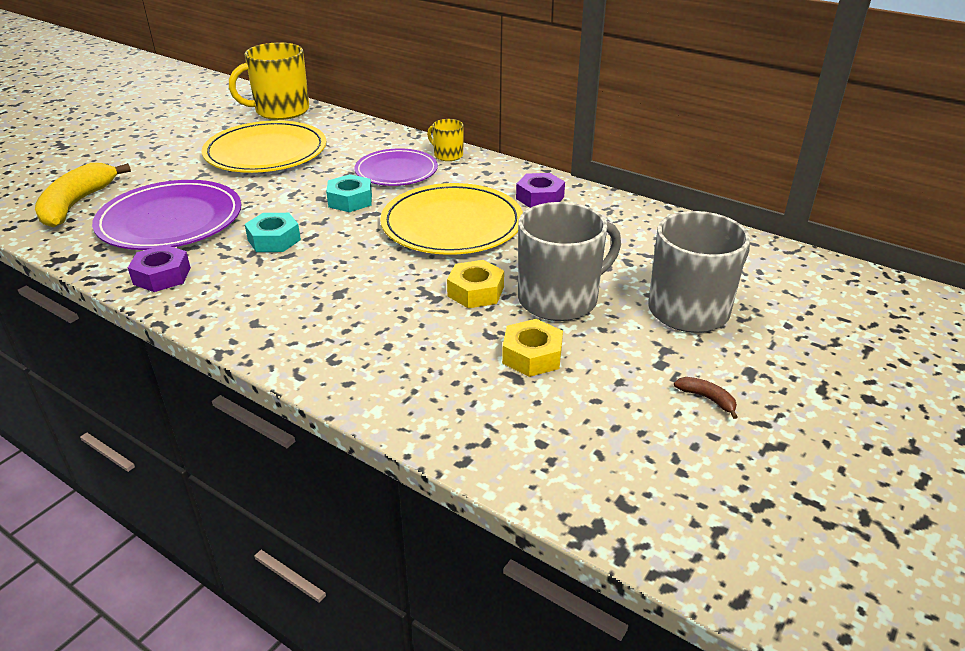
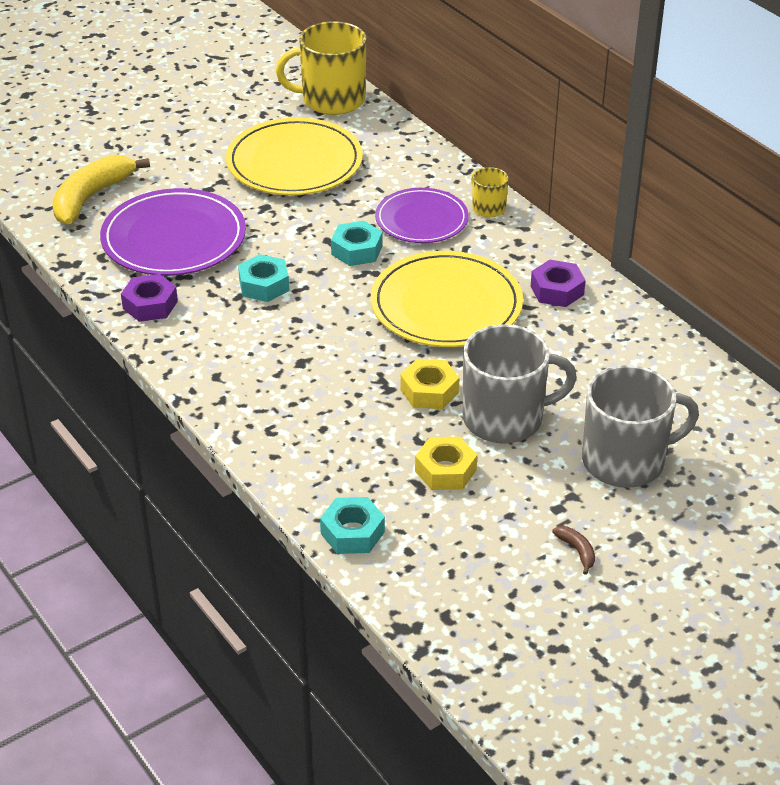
camera: 20 degrees right, 5 degrees up
none -> turquoise nut [320,497,385,554]

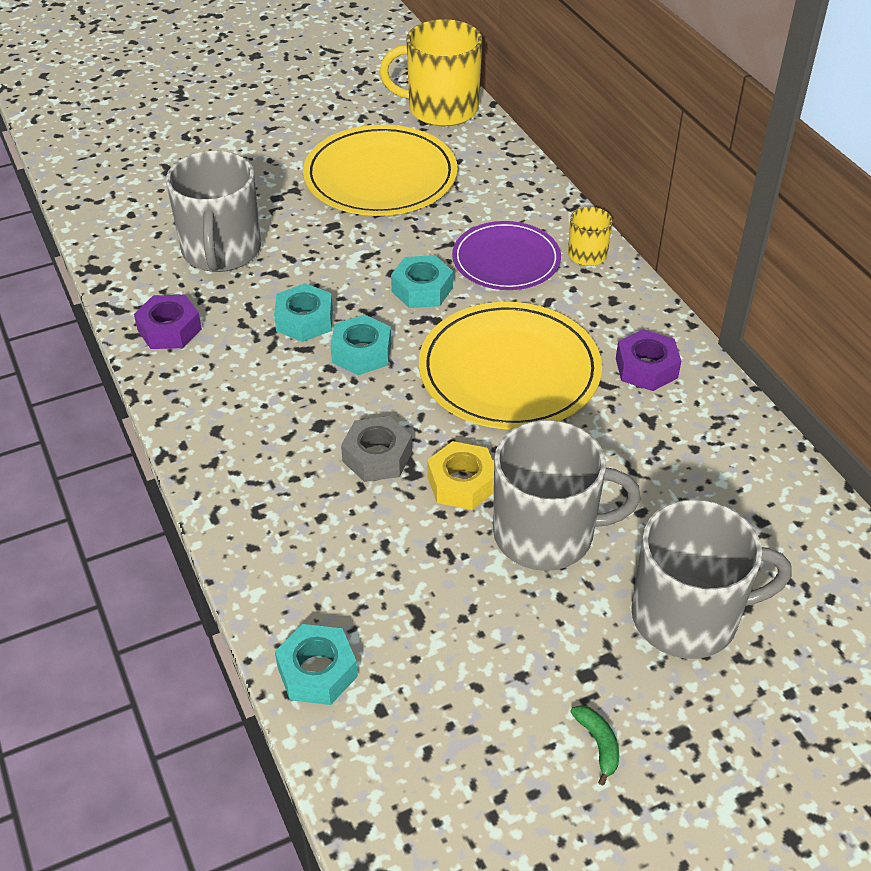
camera: 10 degrees right, 5 degrees up
yellow banana [52,155,150,225] -> none
purple plate [100,188,246,276] -> grey mug [166,151,261,272]
yellow nut [415,437,477,490] -> none
brown banana [552,526,595,575] -> green banana [570,705,619,786]
none -> turquoise nut [331,314,391,375]
none -> grey nut [341,416,412,482]

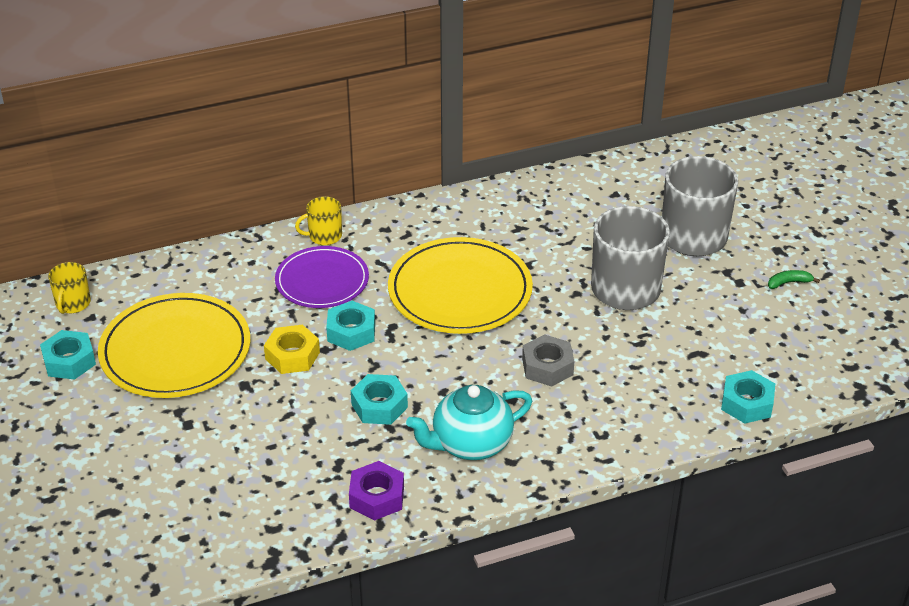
camera: 85 degrees left, 5 degrees down
grey mug [166,151,261,272] -> none
turquoise nut [331,314,391,375] -> turquoise nut moved to [40,330,96,380]
yellow mug [380,19,482,126] -> yellow mug [48,262,91,314], size x0.49
yellow nut [427,441,494,510] -> yellow nut moved to [264,325,320,374]
purple nut [616,329,681,391] -> none
none -> turquoise teapot [406,385,532,460]

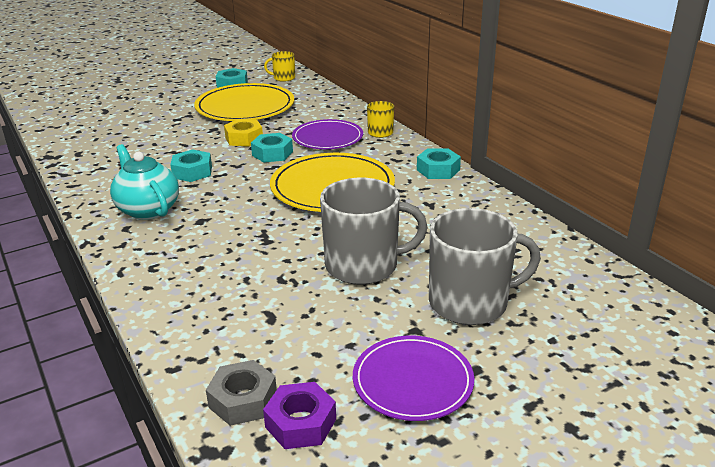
camera: 80 degrees right, 10 degrees down
purple nut [349,461,404,520] -> purple nut moved to [263,382,336,449]
grey nut [522,334,574,387] -> grey nut moved to [206,360,277,426]
turquoise nut [721,370,775,424] -> turquoise nut moved to [417,149,461,179]
green banana [768,270,820,289] -> purple plate [353,336,474,421]

